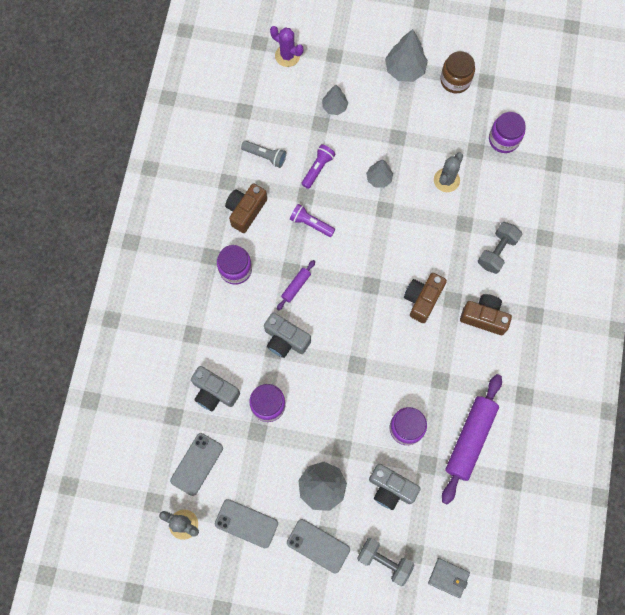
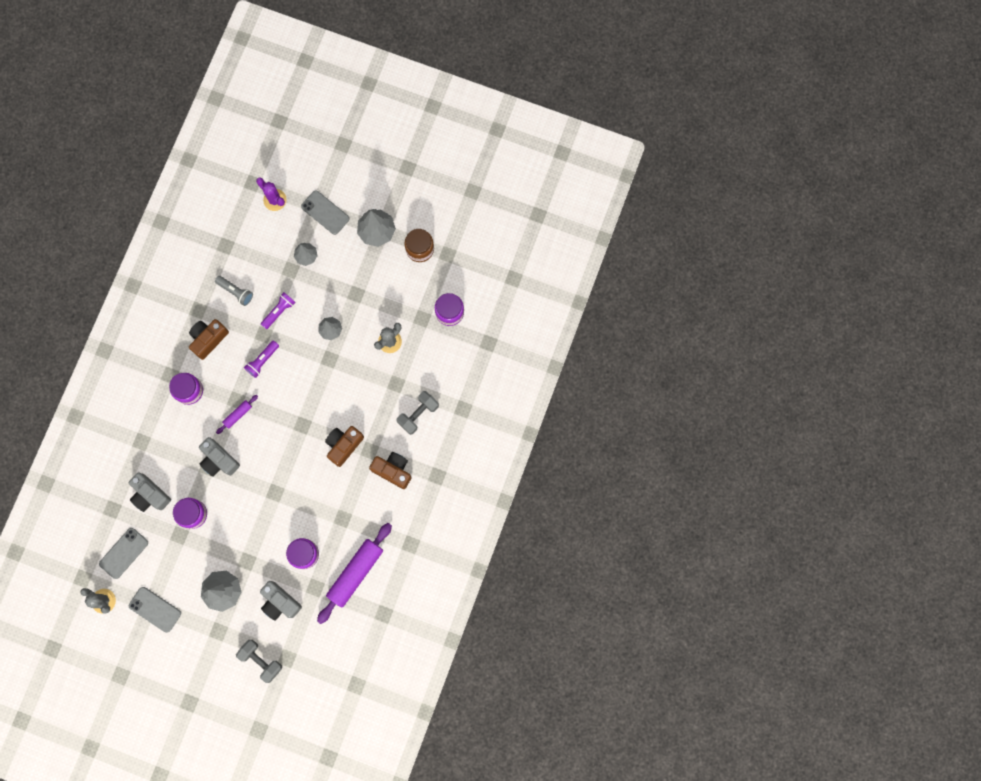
camera: 10 degrees right, 5 degrees up
grey phone [287,519,350,574] -> grey phone moved to [301,190,349,235]
purple flashlight [290,204,335,237] -> purple flashlight turned 90 degrees counterclockwise [244,341,279,378]
grey wallet [428,558,470,598] -> none

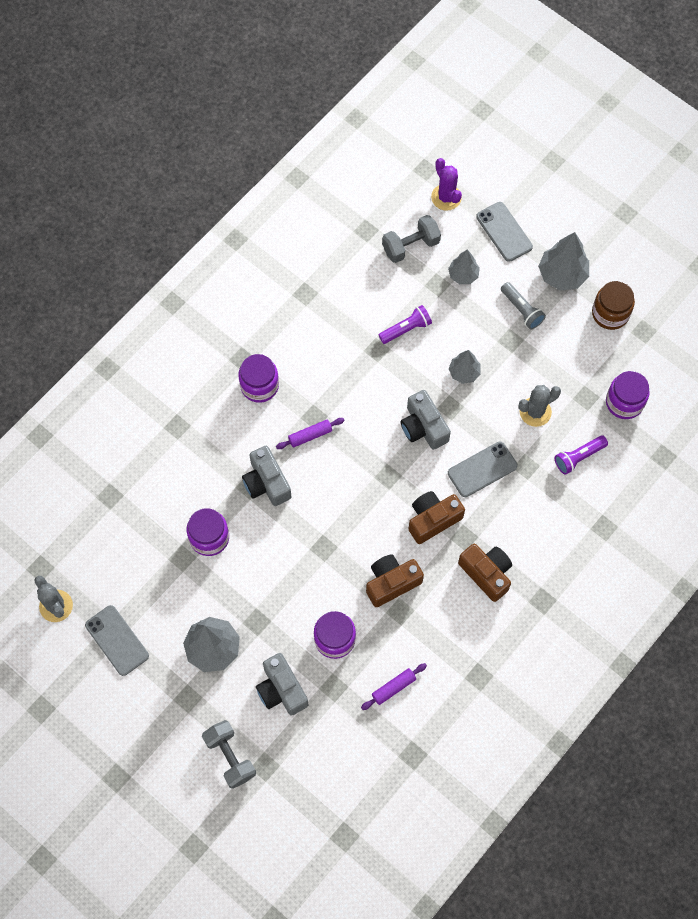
camera: 20 degrees right, 10 degrees down
grey phone [99,528,148,579] -> grey phone moved to [448,442,518,497]
grey camera [129,472,171,512] -> grey camera moved to [401,390,451,450]
brown camera [189,319,229,360] -> brown camera moved to [366,554,424,607]
grey flashlight [215,276,253,306] -> grey flashlight moved to [501,282,546,329]
purple flashlight [244,341,279,378] -> purple flashlight moved to [555,436,608,475]
purple rolling pin [317,523,392,624] -> purple rolling pin [361,663,427,710], size x0.47
grey dumbbell [397,391,439,435] -> grey dumbbell moved to [382,215,441,263]

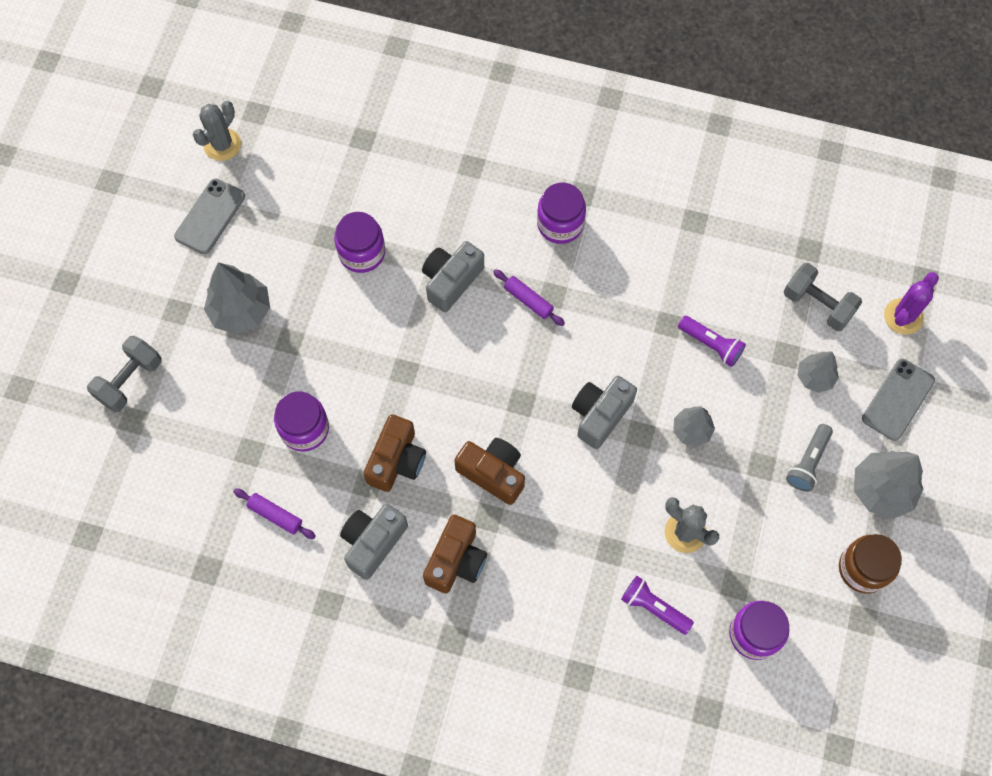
camera: 65 degrees right, 0 degrees up
grey camera [256,653,308,716] -> grey camera moved to [340,504,408,580]
brown camera [366,554,424,607] -> brown camera turned 75 degrees clockwise [364,414,426,492]
grey phone [448,442,518,497] -> none

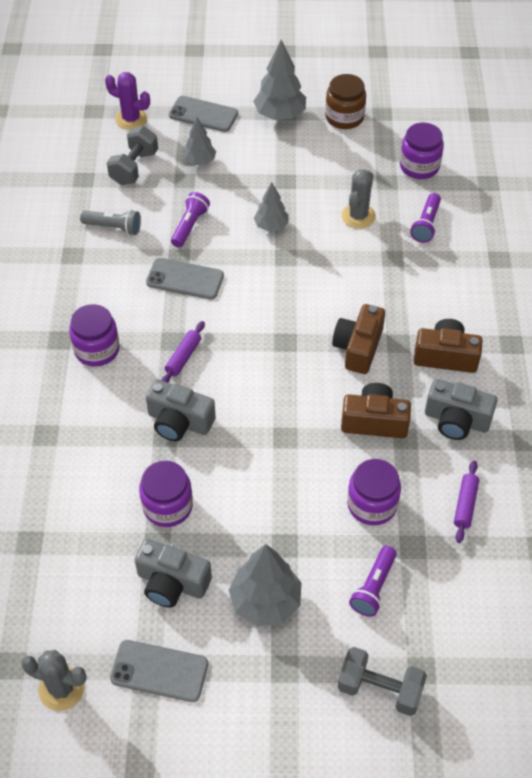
camera: 105 degrees left, 15 degrees down
grey camera [572,376,637,449] -> grey camera moved to [135,539,212,608]
grey flashlight [786,424,833,492] -> grey flashlight moved to [80,210,141,235]
none -> grey phone [146,258,224,299]
none -> purple flashlight [349,546,397,617]

